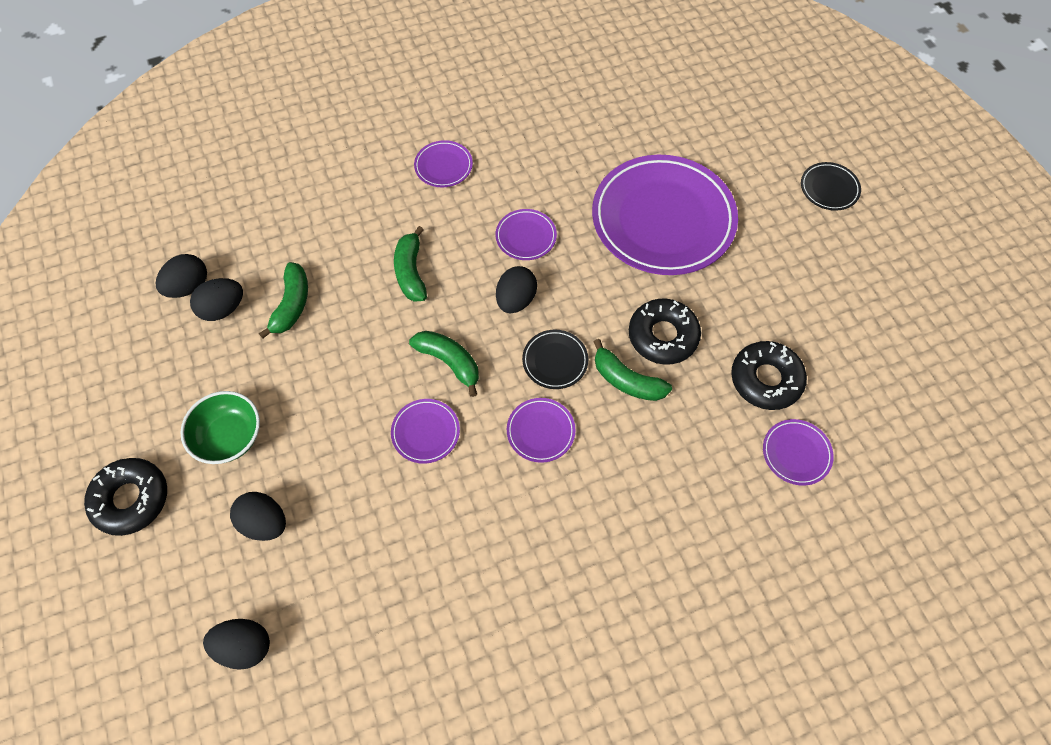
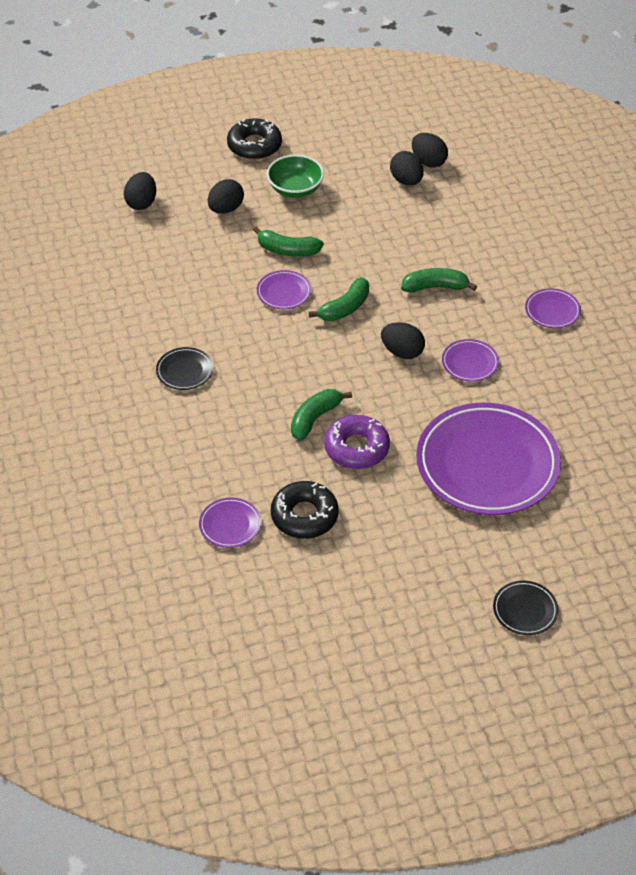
camera: 95 degrees right, 15 degrees down
green banana [259,262,308,339] -> green banana moved to [253,226,324,257]
purple plate [507,398,575,463] -> none
black plate [522,330,588,389] -> black plate moved to [156,347,213,390]
black donut [629,299,701,364] -> purple donut [324,415,390,469]

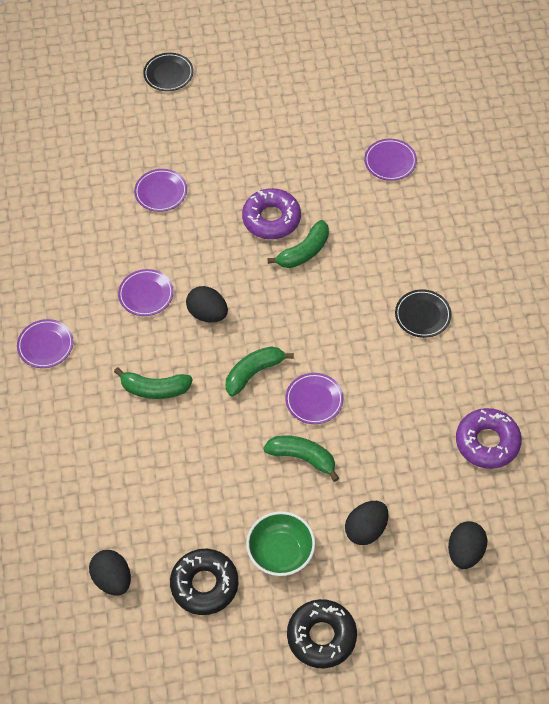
camera: 170 degrees left, 10 degrees up
black donut [271,481,339,539] -> black donut moved to [170,549,238,615]
black egg [390,151,424,186] -> none
purple plate [416,403,561,515] -> purple plate [134,169,187,212], size x0.42
none -> purple donut [456,408,522,469]

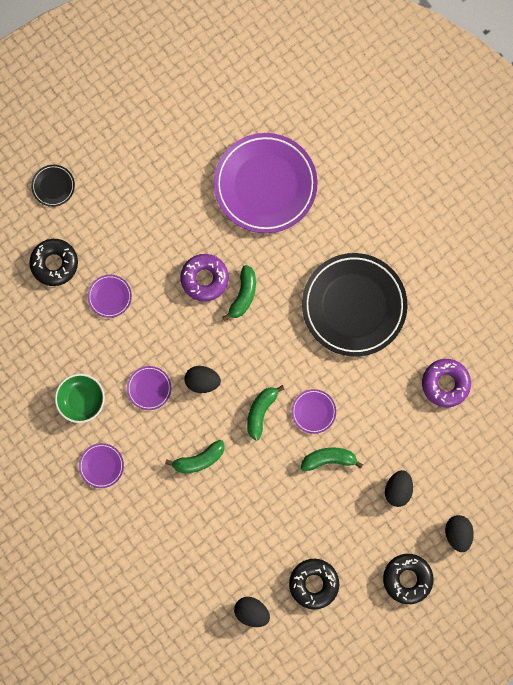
camera: 30 degrees left, 20 degrees up
green bowl [246,511,315,576] -> green bowl moved to [55,374,105,423]
purple plate [364,139,417,181] -> purple plate [214,133,318,233], size x2.38
black plate [395,289,451,338] -> black plate [302,253,407,357], size x2.38
black egg [448,521,487,569] -> black egg moved to [445,515,474,552]
none -> black donut [29,239,78,286]

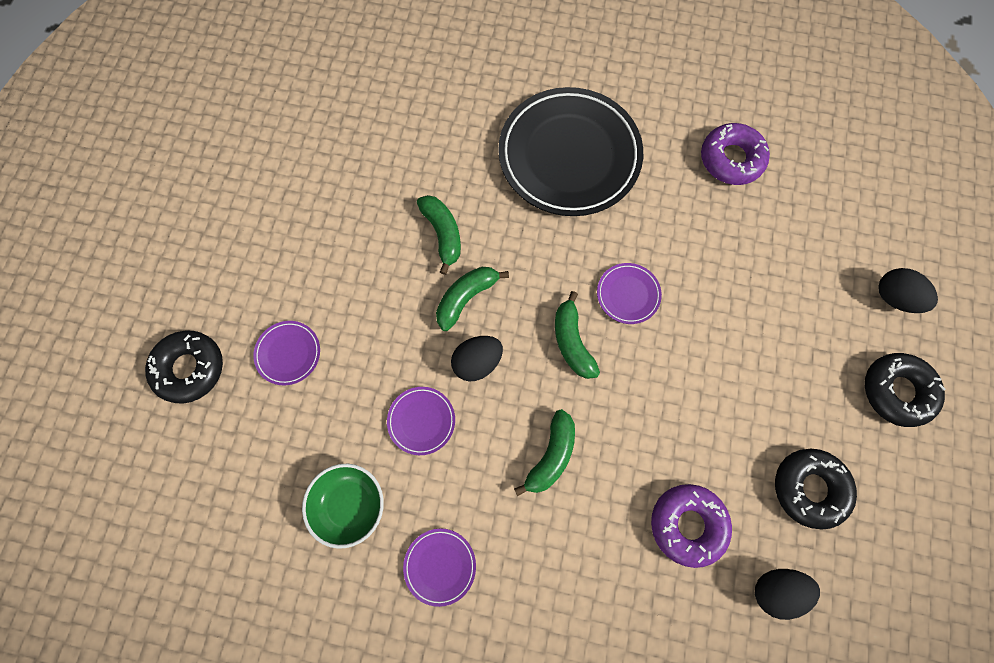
camera: 40 degrees left, 5 degrees down
black plate [31,165,75,207] -> none
purple donut [180,254,229,302] -> purple donut moved to [651,484,732,568]
purple plate [214,133,318,233] -> none
green banana [301,447,363,471] -> green banana moved to [436,267,509,331]
black egg [385,470,413,507] -> none

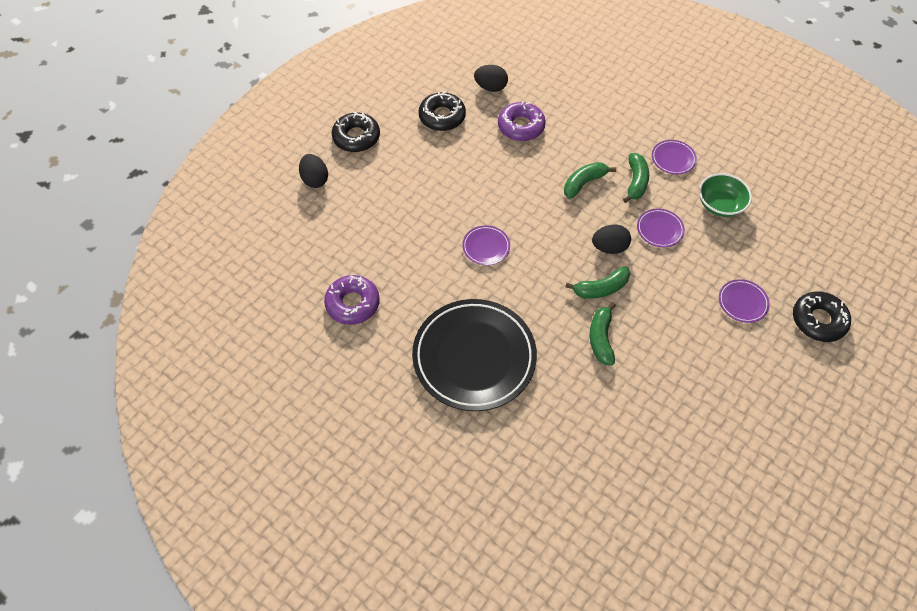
camera: 155 degrees left, 15 degrees down
green banana [555,291,600,379] -> green banana moved to [623,153,649,203]

